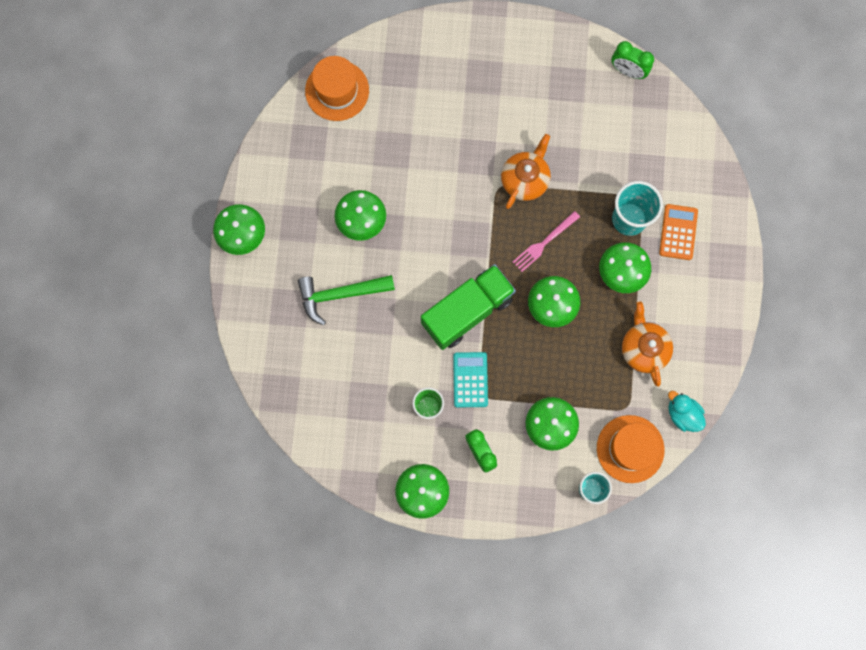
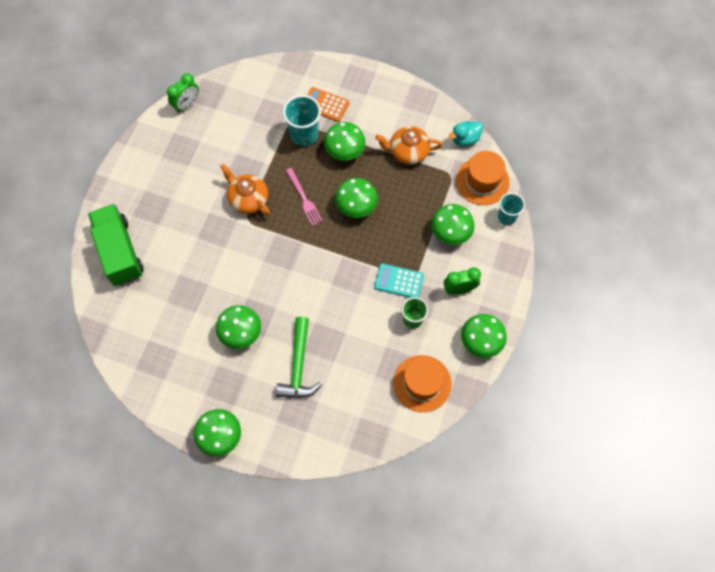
camera: 75 degrees left, 10 degrees down
orange hat [305,56,369,121] -> orange hat moved to [393,355,452,412]
green truck [421,264,516,350] -> green truck moved to [88,204,144,286]

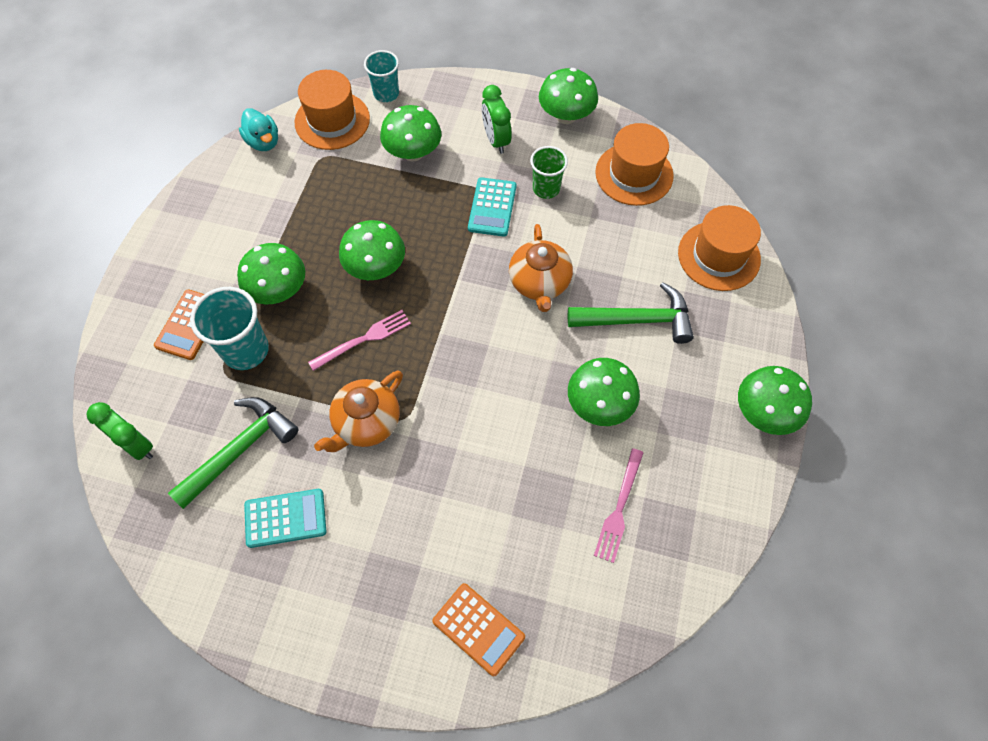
camera: 95 degrees left, 5 degrees down
green truck [88,204,144,286] -> orange calculator [432,583,525,676]
green clock [167,73,199,113] -> green clock moved to [87,402,153,460]
orange teapot [375,126,442,165] -> orange teapot moved to [509,224,573,312]
none -> green hammer [168,397,299,509]
none -> turquoise calculator [244,489,326,548]
none -> pink fork [594,448,644,563]
none -> orange hat [678,205,761,291]

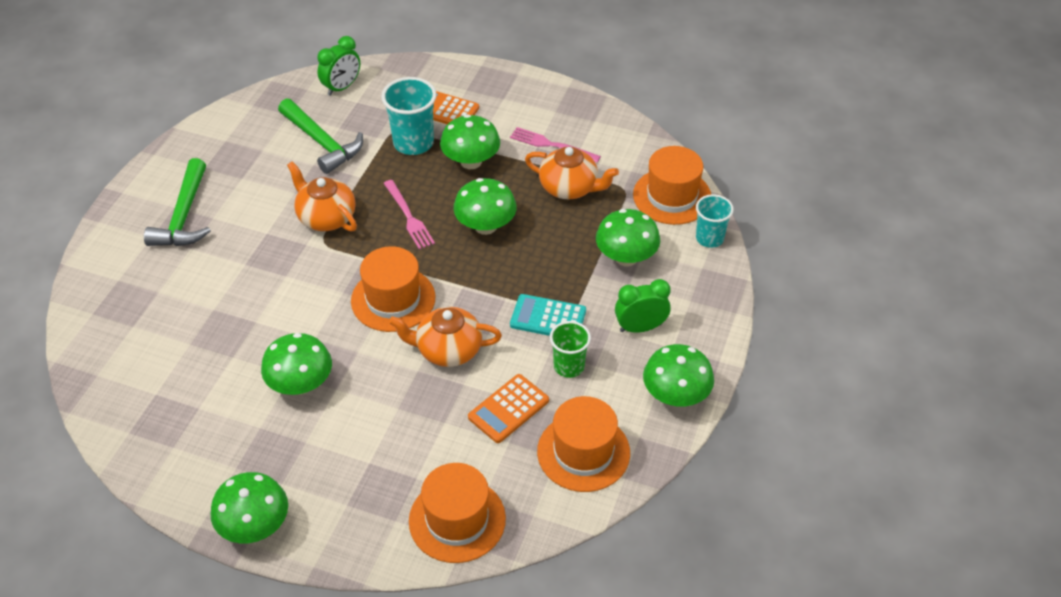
camera: 95 degrees right, 15 degrees down
turquoise duck [239,108,278,151] -> none
turquoise calculator [244,489,326,548] -> none
orange calculator [432,583,525,676] -> orange calculator moved to [468,374,549,443]
green hammer [568,282,694,344] -> green hammer moved to [144,158,211,246]
pink fork [594,448,644,563] -> pink fork moved to [510,127,601,162]
none -> orange hat [351,246,435,332]
none -> orange teapot [525,147,619,199]

